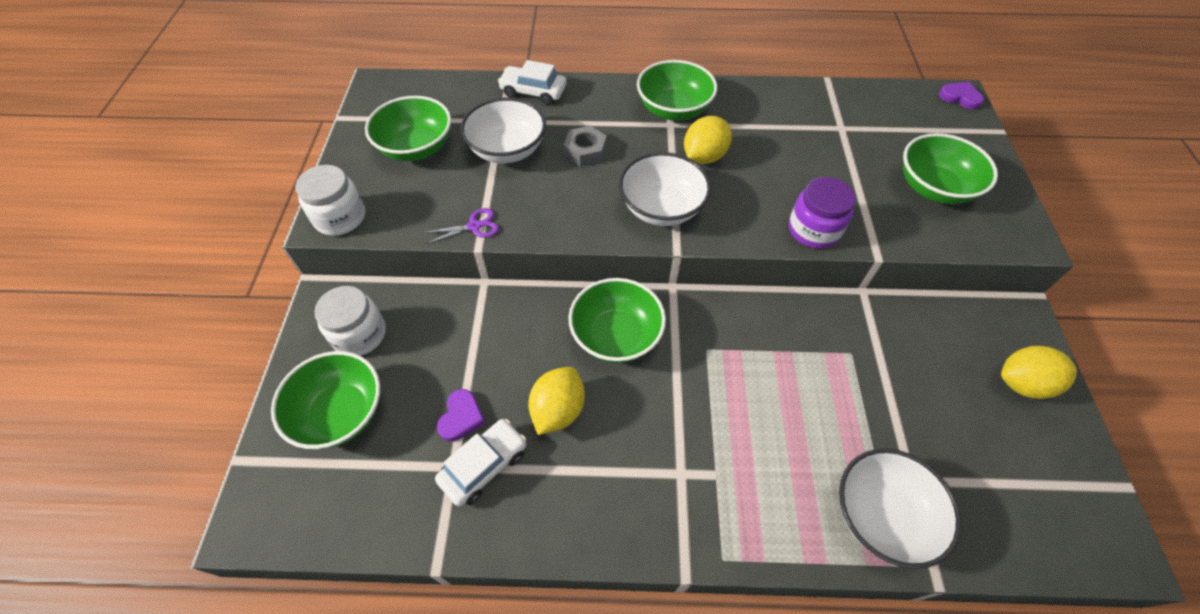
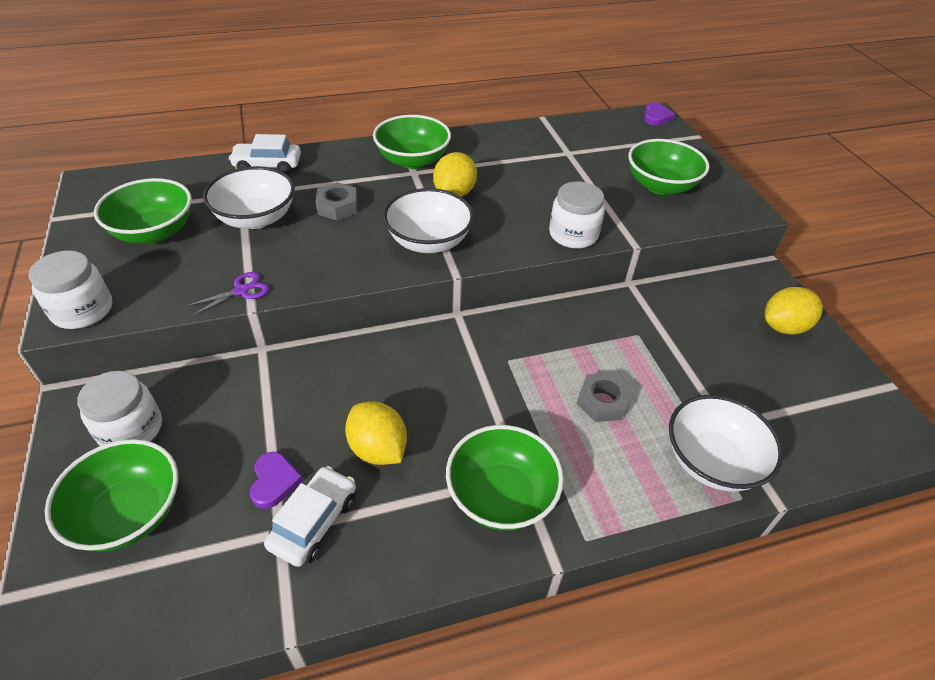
camera: 20 degrees left, 10 degrees down
yellow lemon [528,367,585,435] -> yellow lemon turned 45 degrees counterclockwise [345,401,407,465]
green bowl [568,278,666,363] -> green bowl moved to [446,425,564,530]
purple jar [789,177,856,249] -> white jar [549,181,605,248]
purple heart [939,82,984,110] -> purple heart turned 90 degrees clockwise [644,102,675,125]
none -> grey nut [577,373,632,422]

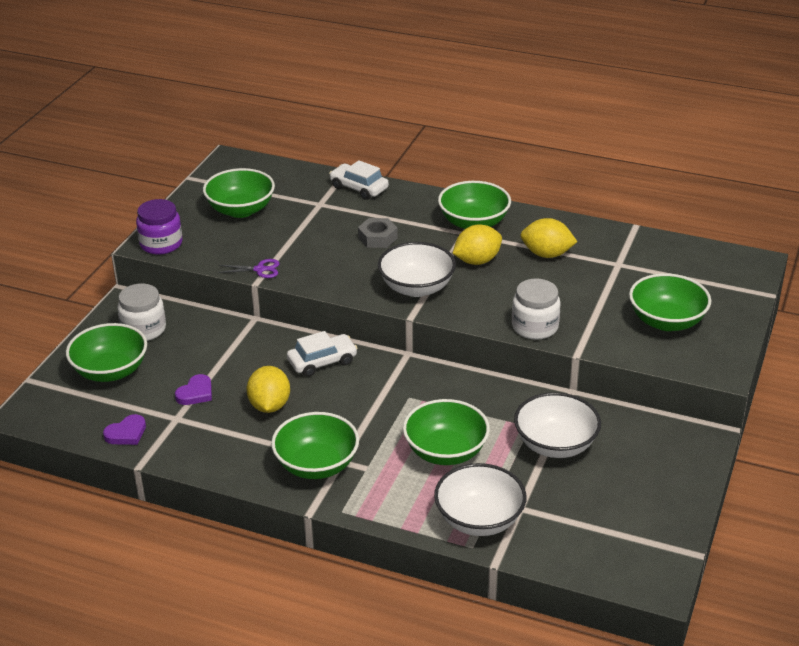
camera: 40 degrees right, 10 degrees down
white jar [29,251,112,329] -> purple jar [136,199,183,254]
white bowl [203,166,295,229] -> white bowl moved to [514,392,601,458]
white car [264,466,356,567] -> white car moved to [287,331,358,377]
grey nut [577,373,632,422] -> green bowl [403,399,490,465]
purple heart [644,102,675,125] -> purple heart moved to [103,414,146,445]
yellow lemon [765,287,823,335] -> yellow lemon moved to [520,218,577,258]

